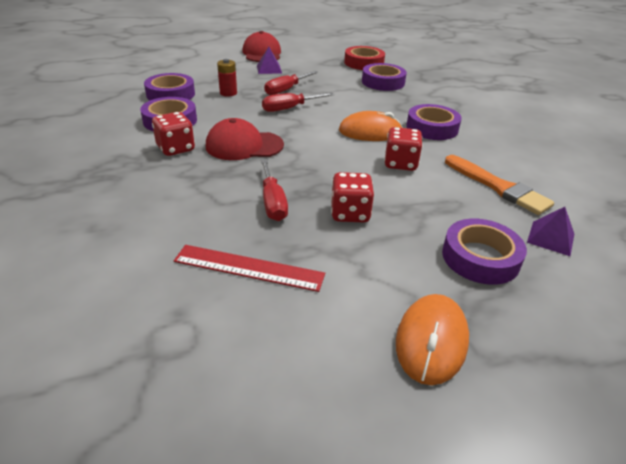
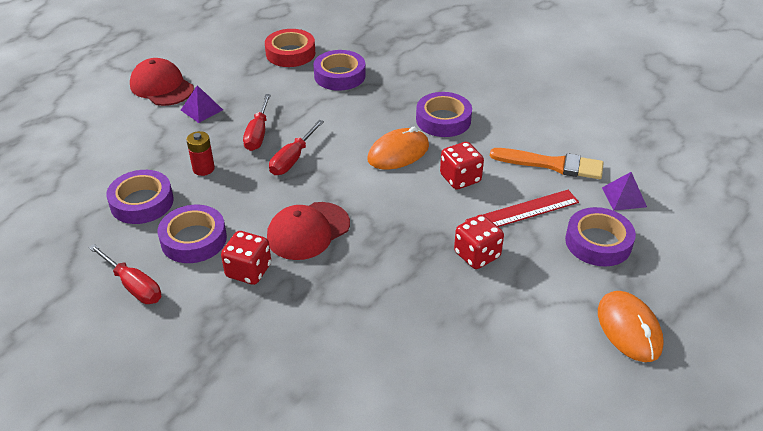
camera: 35 degrees left, 5 degrees up
red ruler [174,245,325,292] -> red ruler moved to [465,190,579,227]
red screwdriver [261,159,288,221] -> red screwdriver moved to [89,244,161,304]

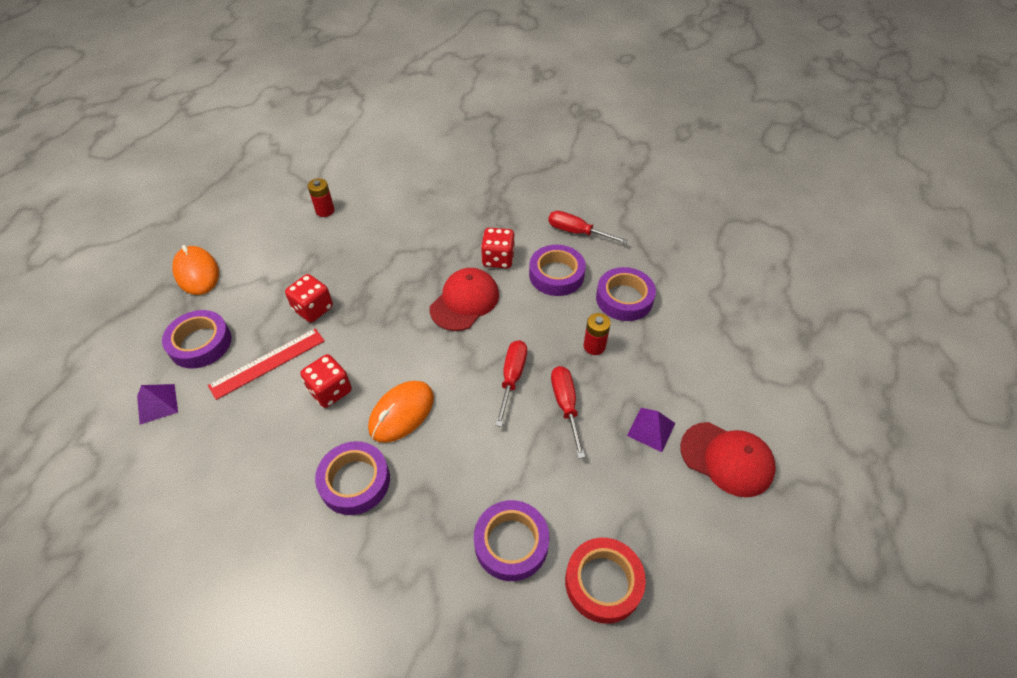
camera: 165 degrees right, 10 degrees up
orange brush [490,148,603,179] -> none
none -> red battery [308,178,335,217]

